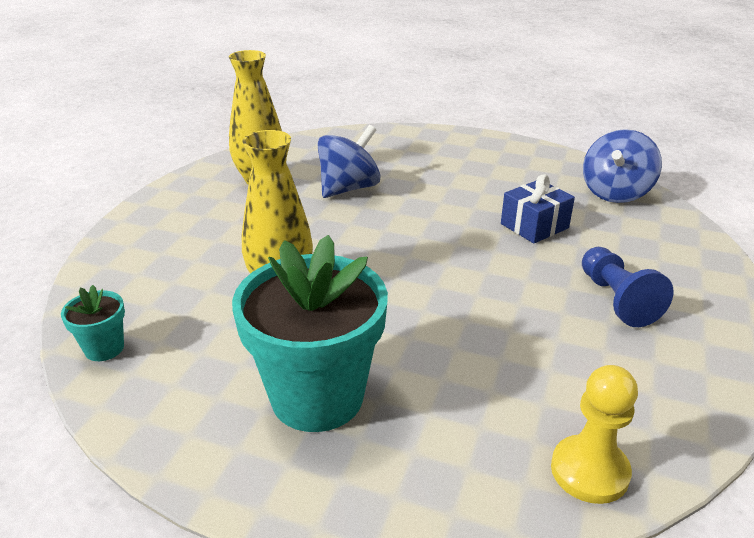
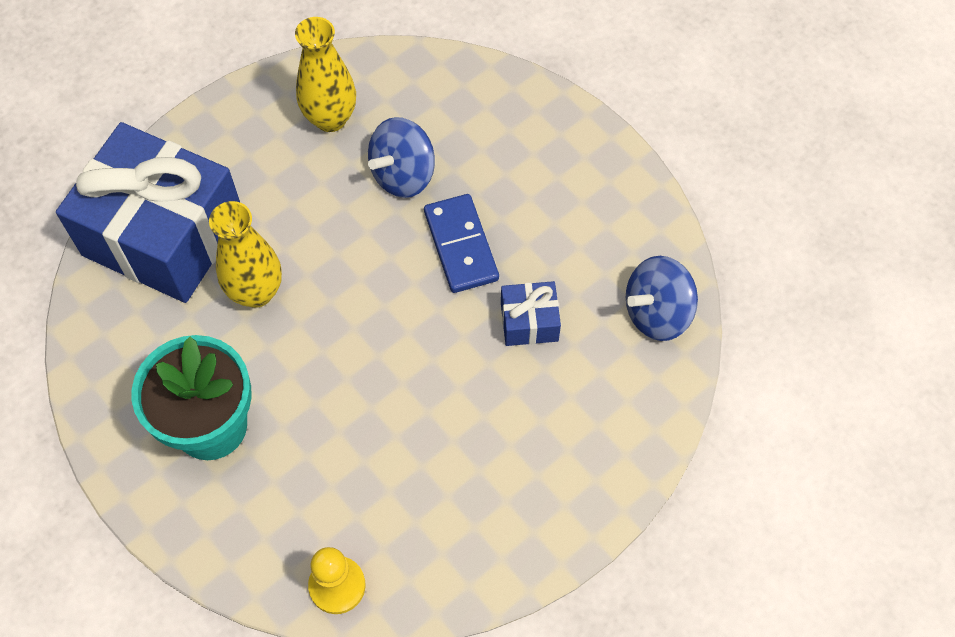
camera: 30 degrees right, 30 degrees up
turquoise flower pot [61,285,125,361] -> none
blue spinning top [317,125,381,198] -> blue spinning top turned 150 degrees clockwise [368,117,435,198]
blue pawn [582,247,674,327] -> none
none -> blue gift [56,122,240,303]
none -> blue domino [424,194,499,293]

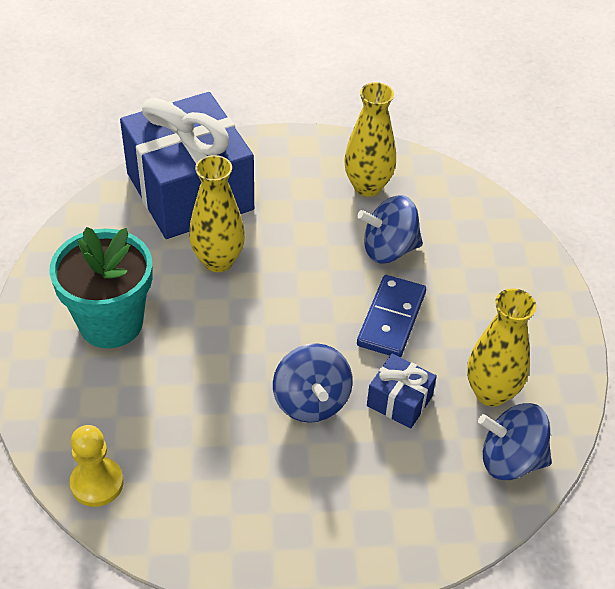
camera: 35 degrees right, 15 degrees down
none -> blue spinning top [273,343,353,423]
none -> yellow vase [467,289,536,407]

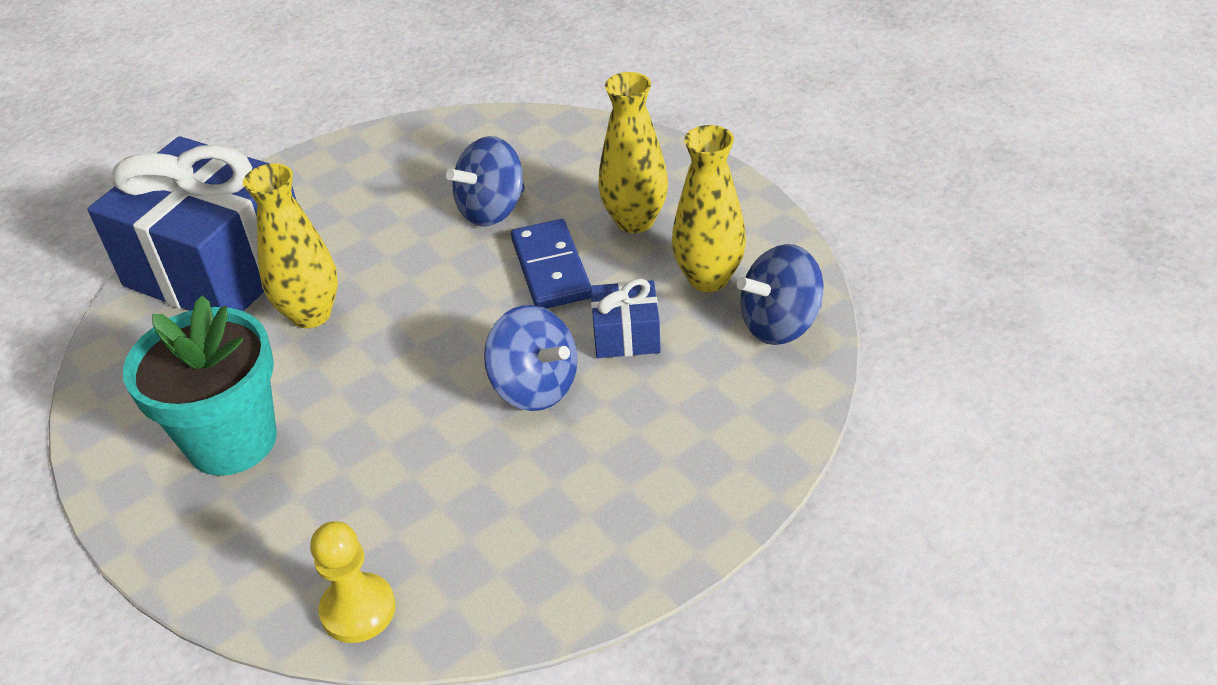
camera: 30 degrees left, 5 degrees down
yellow vase [344,82,396,197] -> yellow vase moved to [598,72,668,233]

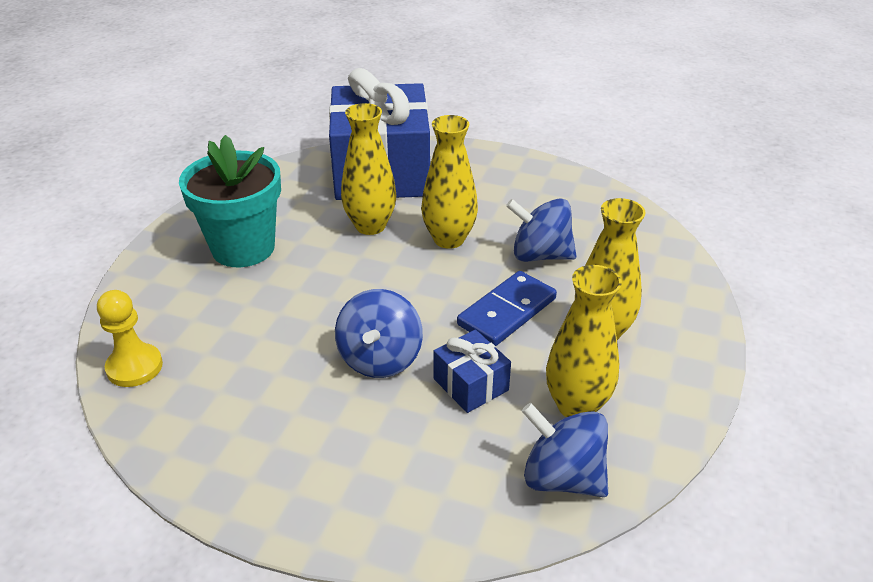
camera: 55 degrees right, 5 degrees down
none -> yellow vase [421,115,478,249]

